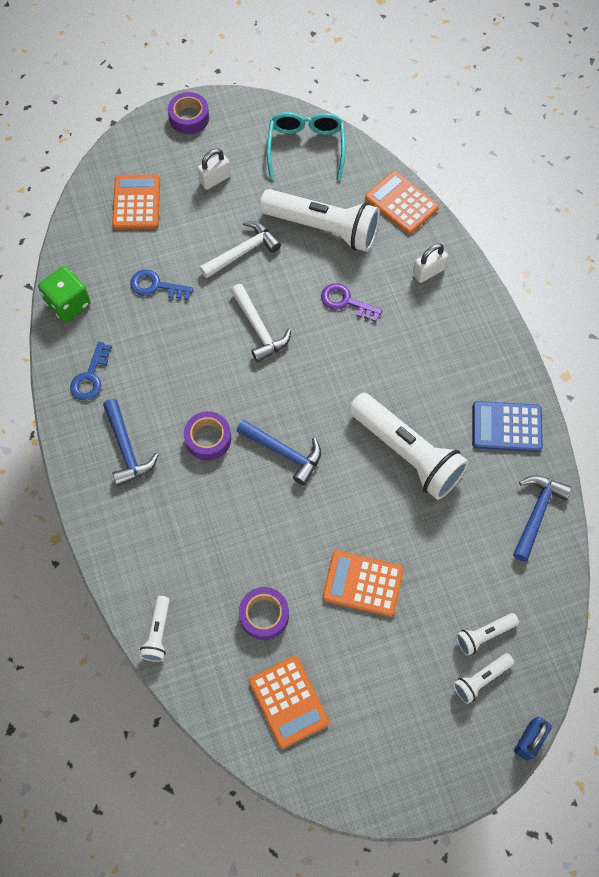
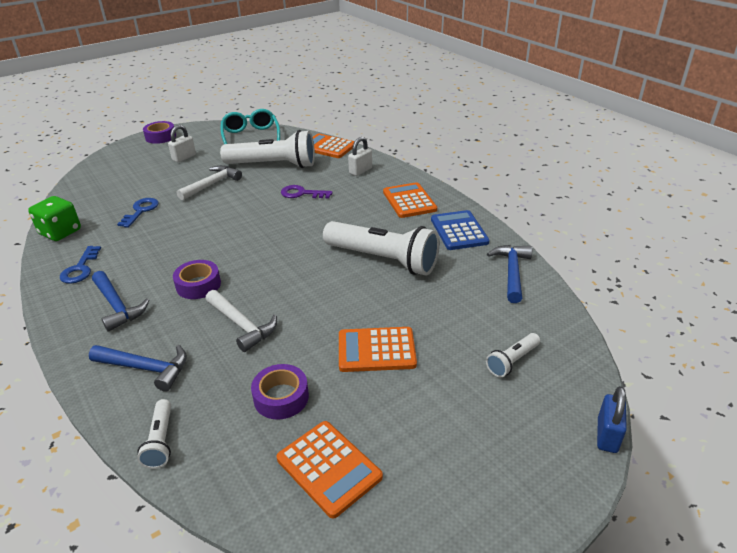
camera: 15 degrees left, 30 degrees down
orange calculator [112,174,160,230] -> orange calculator moved to [383,182,437,218]
blue key [130,270,193,300] -> blue key turned 105 degrees clockwise [117,198,159,228]
white hammer [231,284,291,363] -> white hammer moved to [205,290,277,352]
blue hammer [236,419,321,485] -> blue hammer moved to [89,345,187,392]
white flashlight [453,653,514,704] -> none
blue calculator [472,401,543,452] -> blue calculator turned 90 degrees clockwise [431,210,489,250]

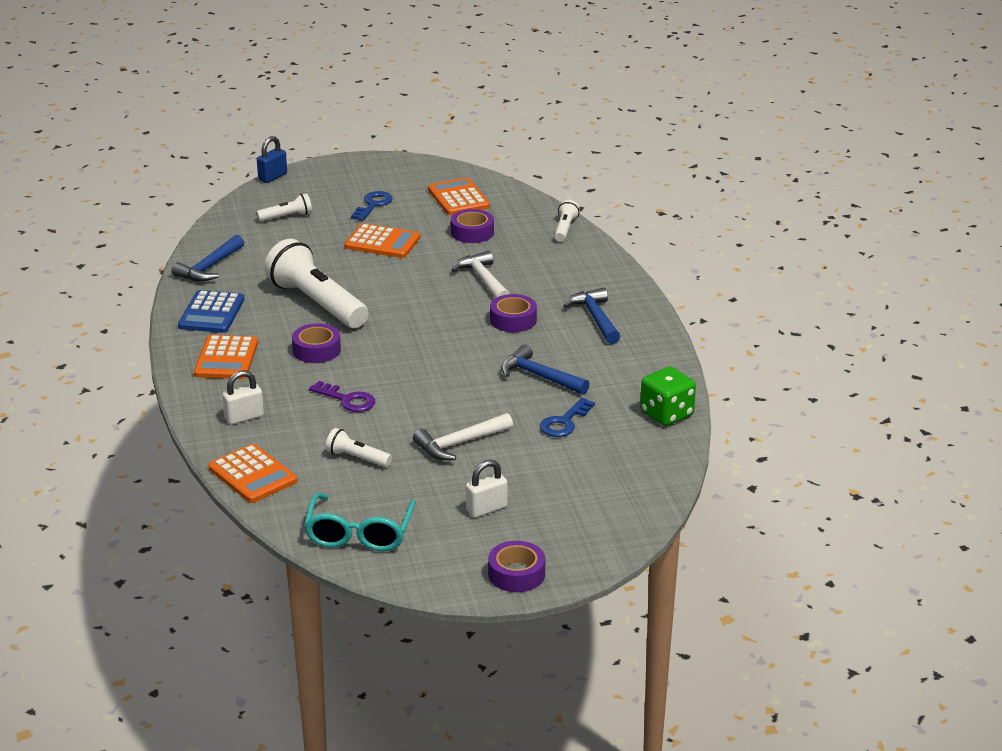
camera: 160 degrees left, 5 degrees down
blue key [60,246,101,284] -> blue key moved to [351,191,393,221]
blue hammer [89,345,187,392] -> blue hammer moved to [501,345,590,395]
white flashlight [220,130,315,168] -> white flashlight [326,428,392,467], size x0.46
none -> purple tape [292,323,341,363]

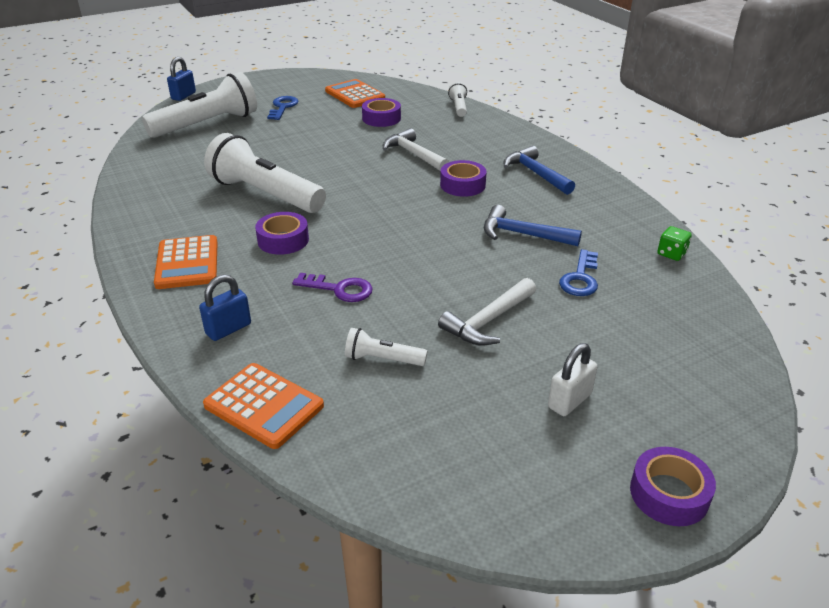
camera: 15 degrees left, 5 degrees up
blue hammer [171,235,244,282] -> none
blue calculator [178,290,244,333] -> none
white padlock [222,370,264,424] -> blue padlock [199,274,251,341]
white flashlight [257,193,312,221] -> white flashlight [142,72,257,138], size x2.18
turquoise glasses [304,493,416,551] -> none
orange calculator [344,223,420,258] -> none
green dice [640,366,696,426] -> green dice [657,226,692,261], size x0.56

